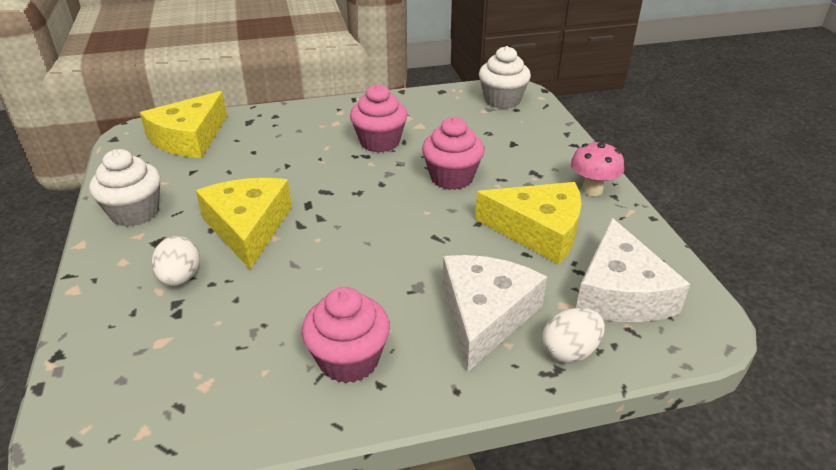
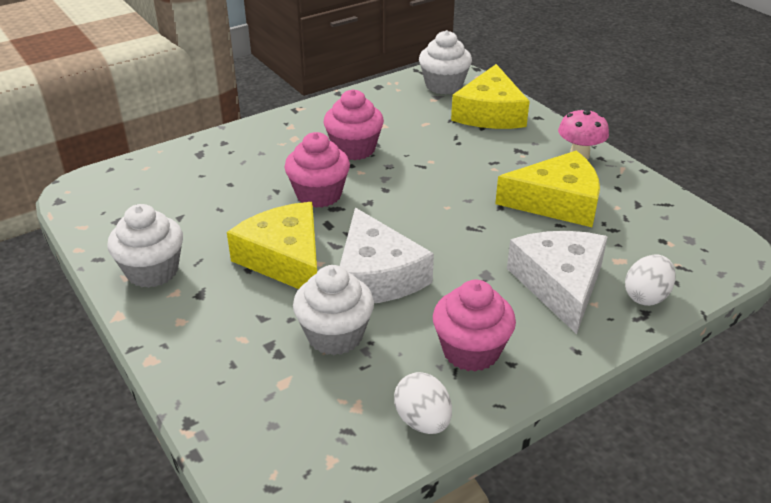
camera: 20 degrees left, 0 degrees up
yellow cheese [140,91,227,158] -> yellow cheese moved to [451,64,530,129]
white egg [152,236,200,286] -> white egg moved to [394,372,452,434]
pink cupcake [422,117,484,190] -> pink cupcake moved to [284,132,350,208]
white cheese [576,218,690,322] -> white cheese moved to [340,208,434,303]
none -> white cupcake [293,265,374,355]

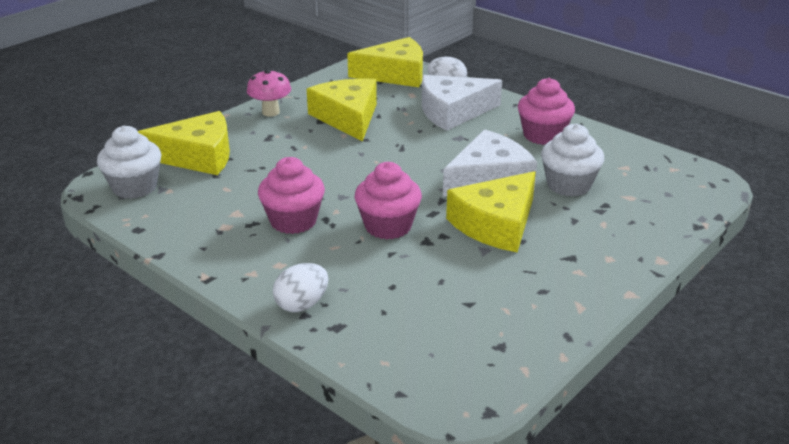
camera: 105 degrees left, 5 degrees down
white cupcake [107,204,183,288] -> none
white egg [394,372,452,434] -> white egg moved to [273,263,328,312]
none -> yellow cheese [347,37,423,87]

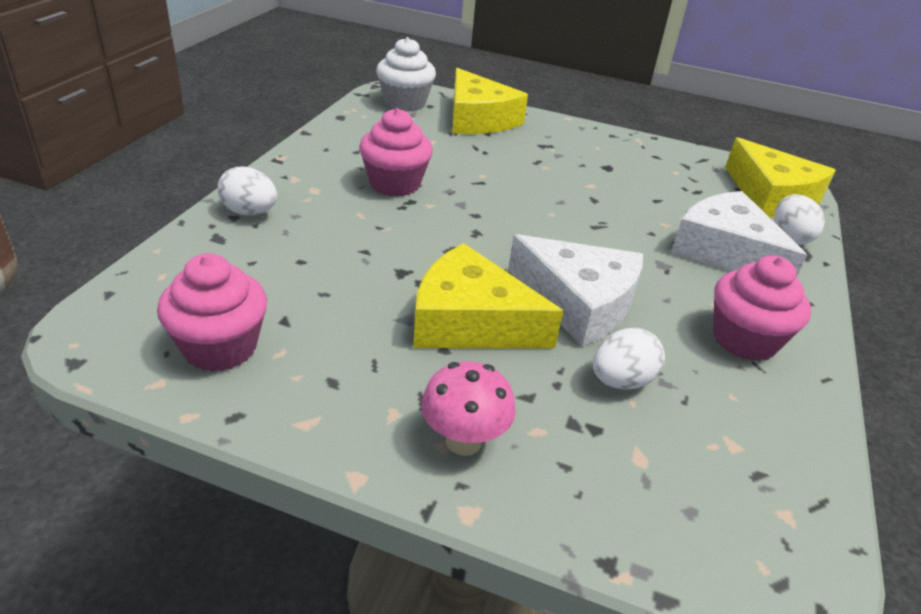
camera: 65 degrees right, 5 degrees up
pink mushroom [247,69,291,116] -> pink mushroom moved to [421,361,516,456]
yellow cheese [307,78,377,141] -> none
pink cupcake [355,162,422,239] -> pink cupcake moved to [157,253,267,372]
white cupcake [541,124,604,197] -> white egg [593,328,665,389]

